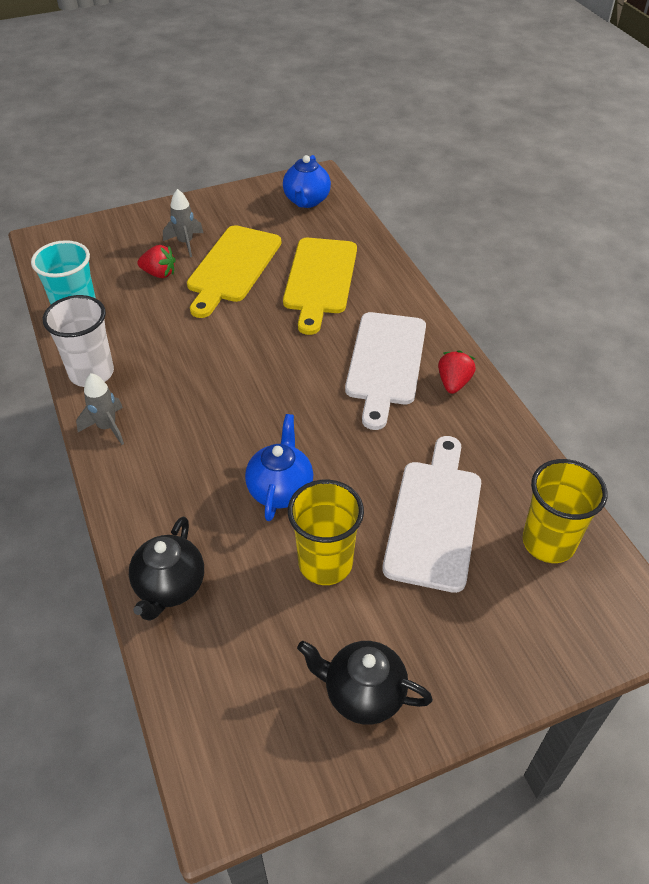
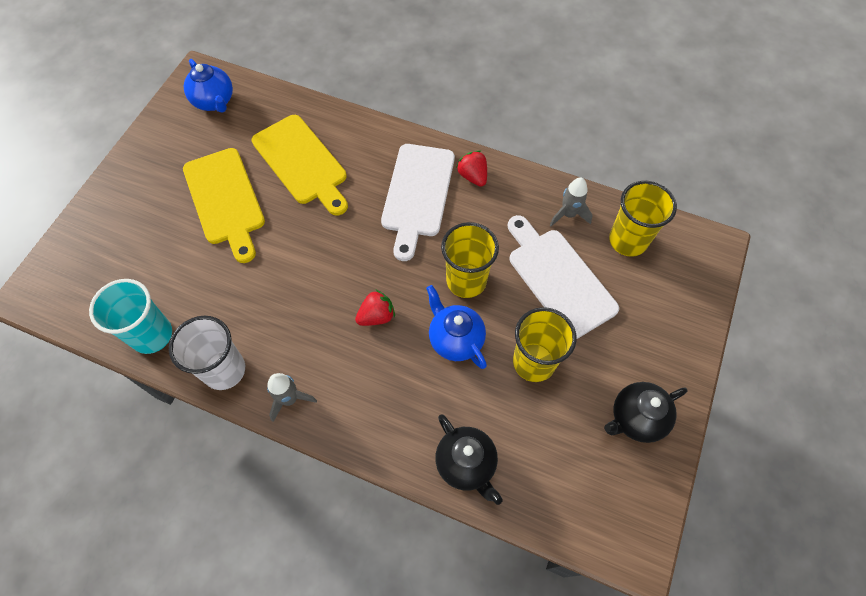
camera: 45 degrees left, 15 degrees up
red strawberry [137,245,176,278] -> red strawberry moved to [355,290,395,326]
grey rocket [163,189,204,257] -> grey rocket moved to [550,177,593,227]
white cutting board [345,312,426,430] -> white cutting board turned 45 degrees clockwise [381,144,455,261]
none -> yellow cup [441,222,499,298]

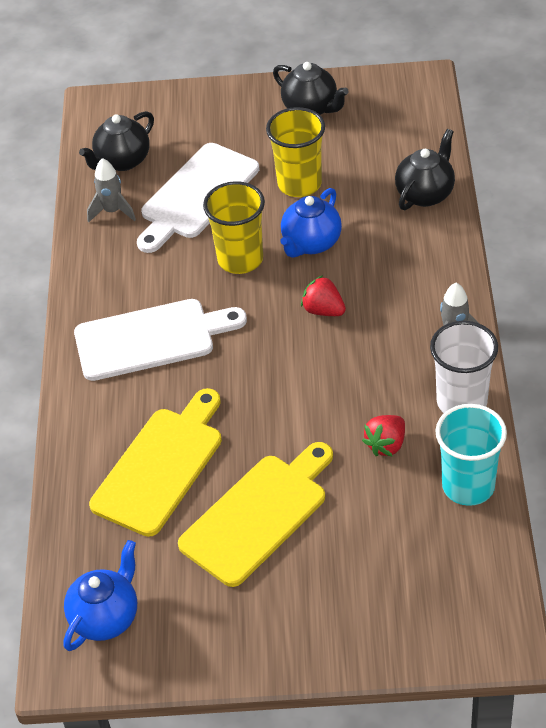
camera: 110 degrees left, 15 degrees down
red strawberry [456,151,487,187] -> red strawberry moved to [362,415,405,457]
yellow cup [609,181,677,257] -> black teapot [79,111,154,171]

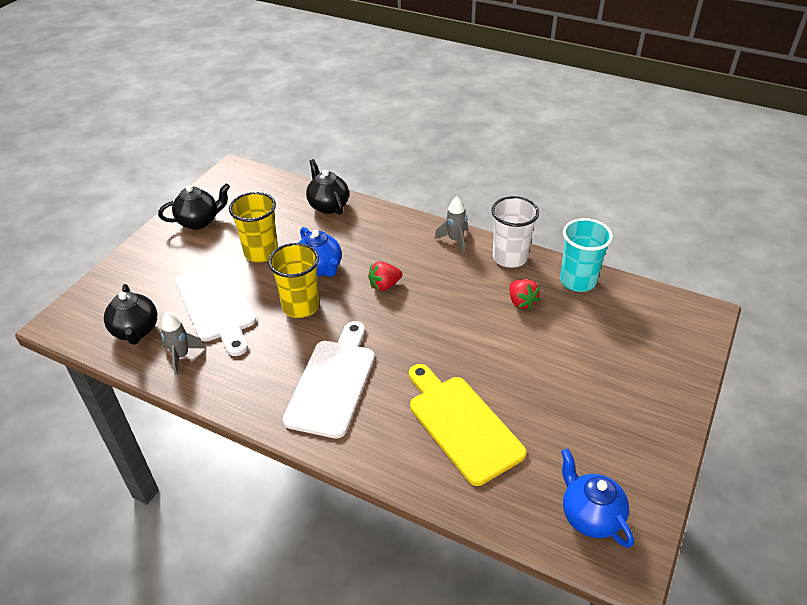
camera: 65 degrees left, 5 degrees down
yellow cutting board [178,442,333,587] -> none

